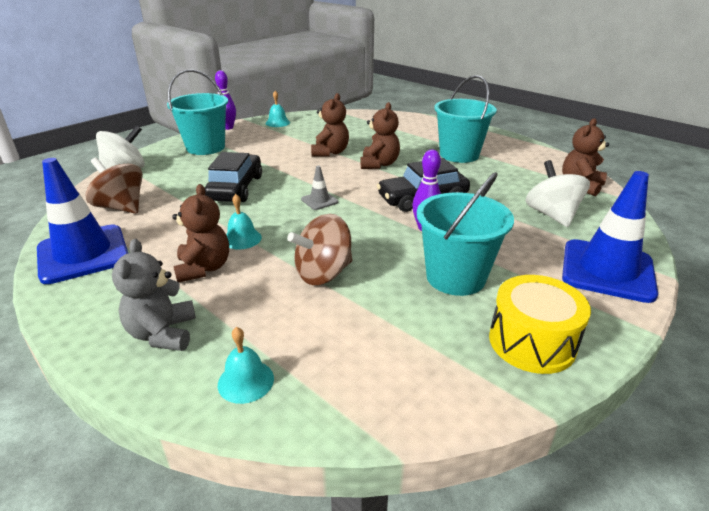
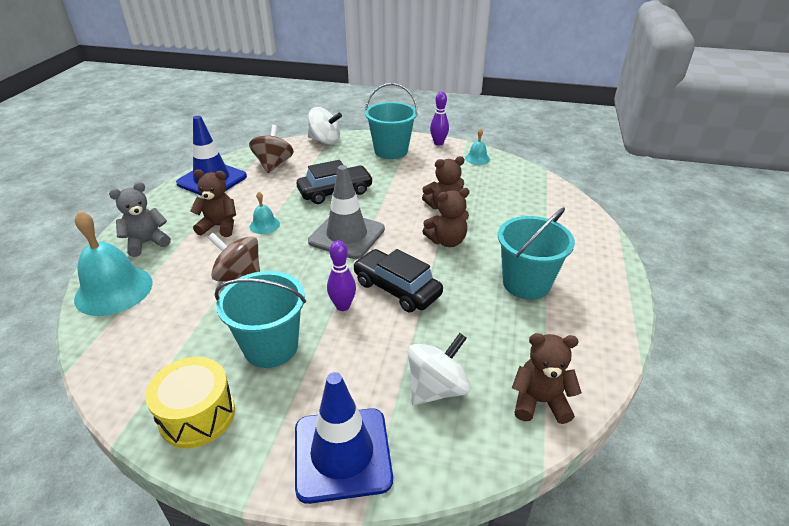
camera: 60 degrees right, 5 degrees up
brown teddy bear [172,184,229,282] -> brown teddy bear turned 135 degrees counterclockwise [190,169,236,237]
turquoise bell [218,327,274,404] -> turquoise bell [74,211,153,316], size x2.08
grey traffic cone [301,166,338,210] -> grey traffic cone [308,165,385,259], size x2.27

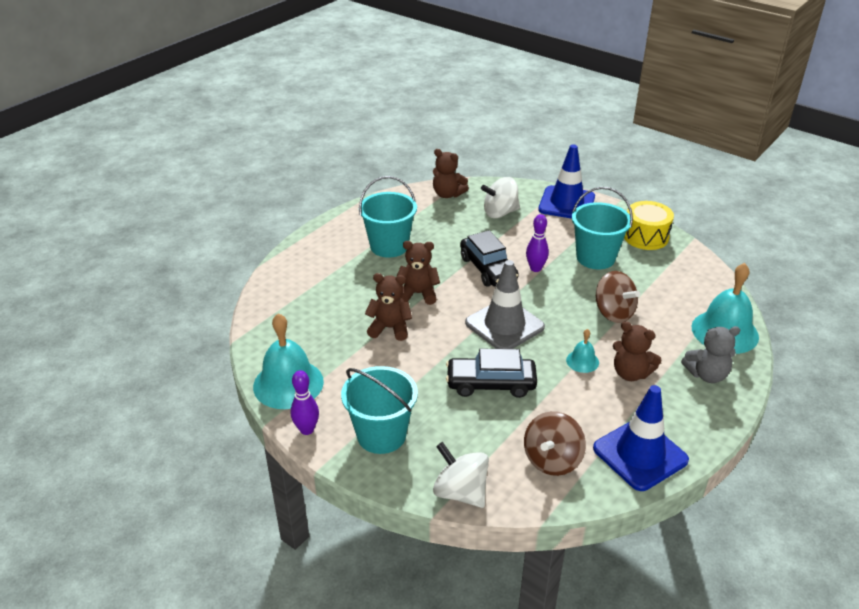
camera: 155 degrees left, 0 degrees up
turquoise bell [465,128,490,165] -> turquoise bell [253,313,324,409], size x2.08

